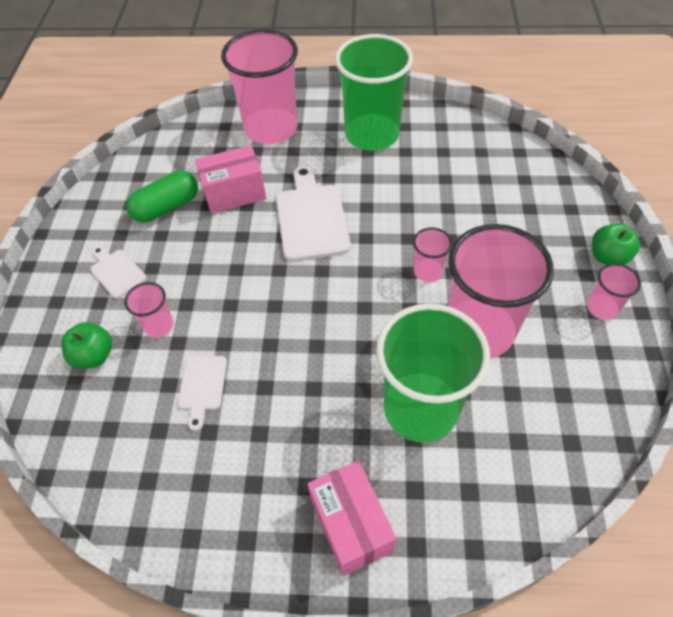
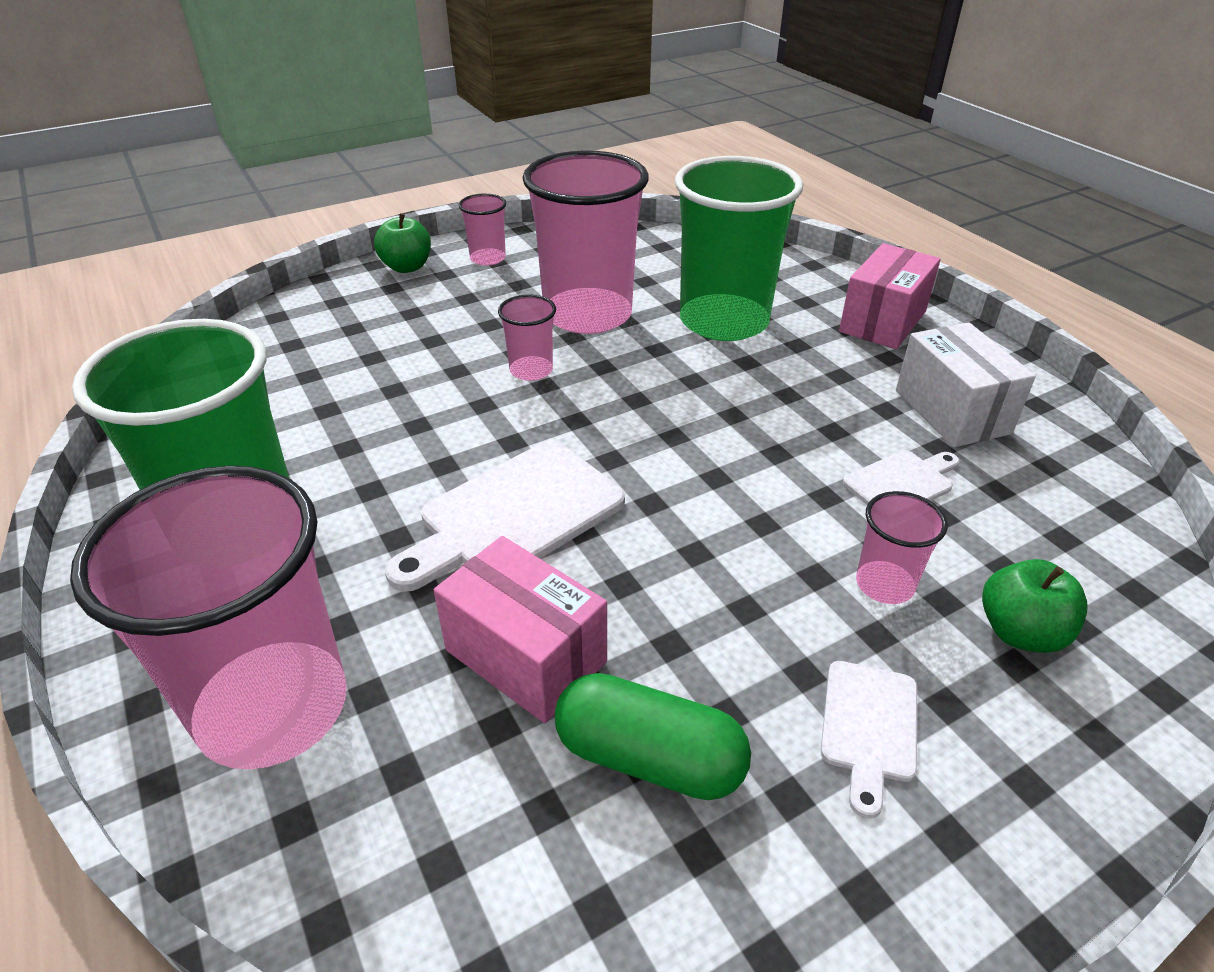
camera: 125 degrees left, 15 degrees down
none -> white box [896,322,1036,447]

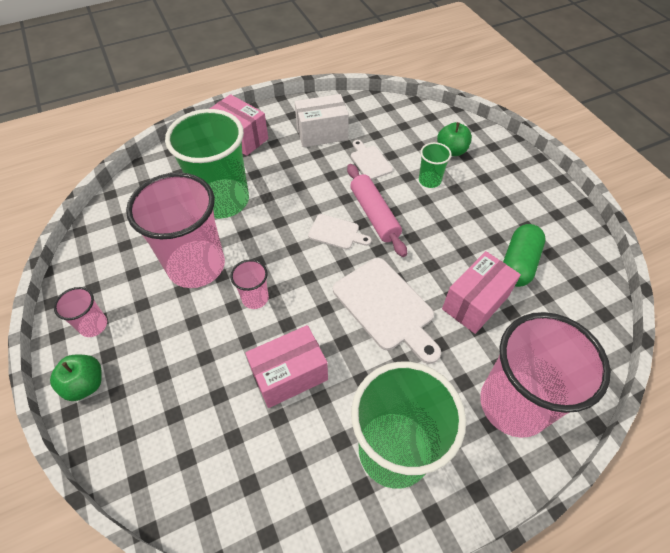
camera: 85 degrees left, 15 degrees up
white cutting board [821,661,917,819] -> white cutting board moved to [308,214,371,249]
pink cup [856,491,948,604] -> green cup [419,142,452,188]
none -> pink box [245,325,328,408]
none -> pink rolling pin [347,164,407,257]

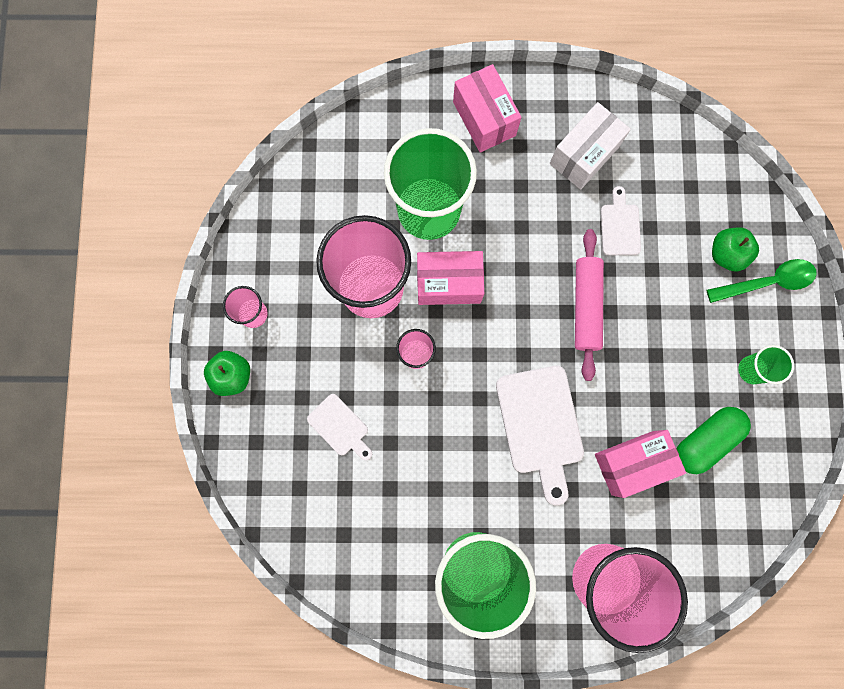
camera: 25 degrees right, 25 degrees up
pink box [245,325,328,408] -> pink box moved to [417,251,484,305]
white box [295,94,349,147] -> white box turned 60 degrees counterclockwise [550,102,631,190]
white cutting board [308,214,371,249] -> white cutting board moved to [307,394,372,461]
green cup [419,142,452,188] -> green cup moved to [738,345,794,384]
none -> green spoon [707,259,817,303]

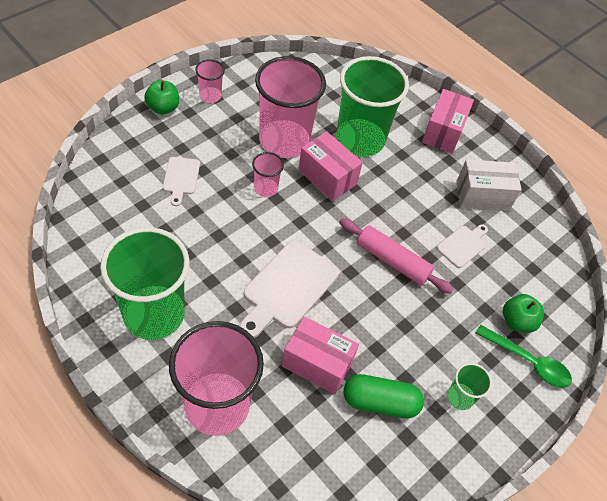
camera: 40 degrees right, 25 degrees down
pink rolling pin [575,229,604,381] -> pink rolling pin turned 75 degrees clockwise [339,218,453,294]

